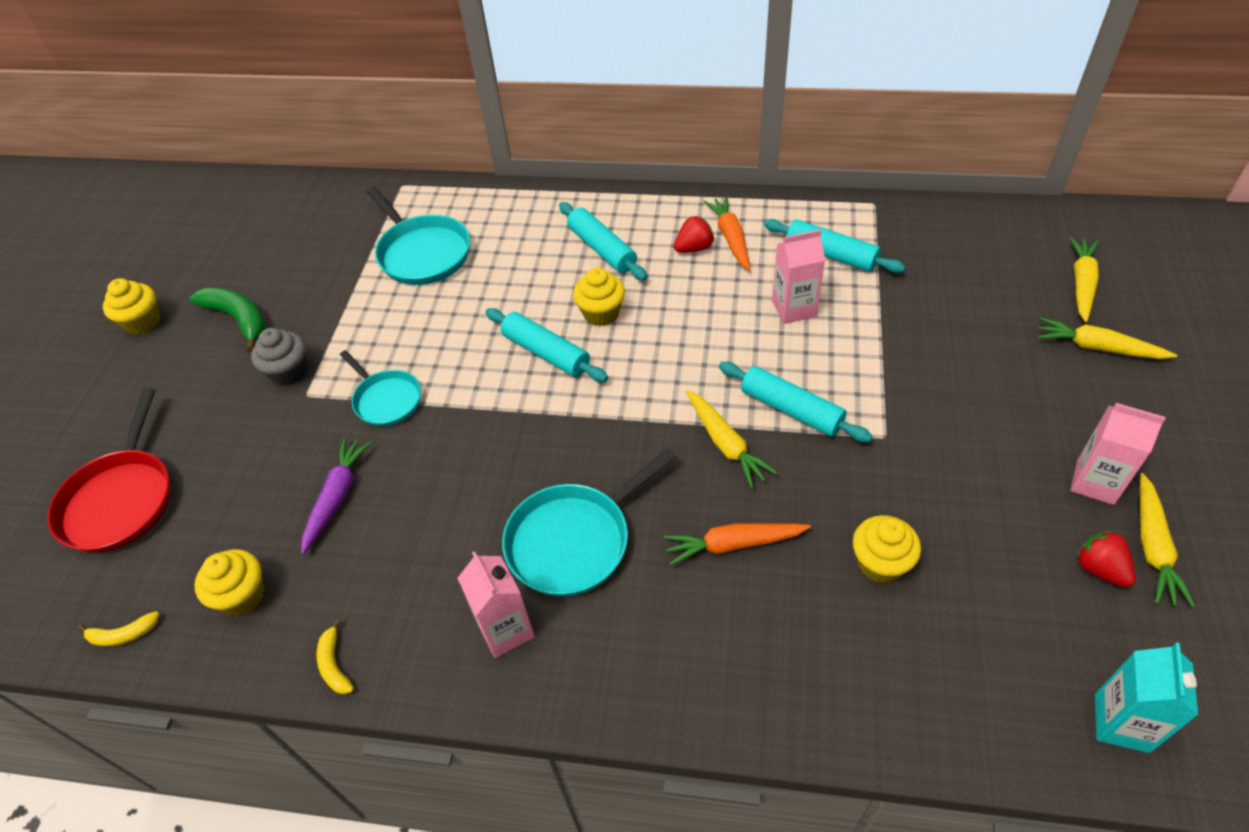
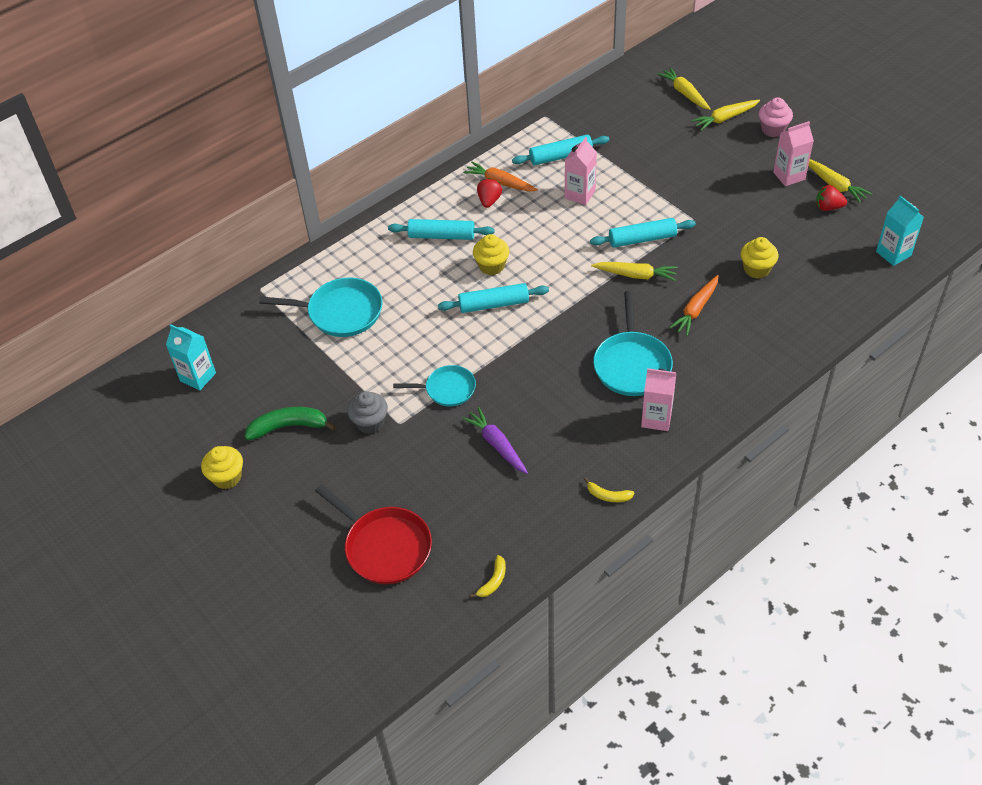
camera: 50 degrees left, 0 degrees up
yellow cupcake [194,549,265,616] -> none
none -> turquoise carton [166,324,216,391]
none -> pink cupcake [759,97,793,137]

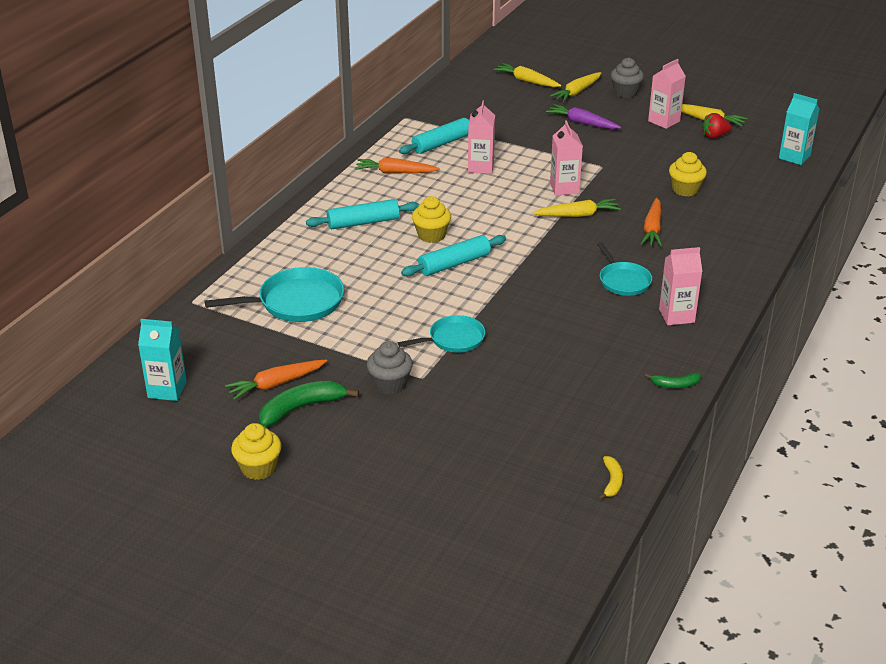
camera: 25 degrees left, 15 degrees down
red pan [315,485,432,584] -> none
purple carrot [462,407,528,474] -> purple carrot moved to [546,104,621,129]
red strawberry [477,178,502,208] -> none
yellow banana [584,478,635,502] -> green banana [645,372,701,388]
turquoise rolling pin [590,218,696,248] -> pink carton [550,120,583,196]
turquoise pan [593,291,673,396] -> turquoise pan [597,242,652,296], size x0.63
pink cupcake [759,97,793,137] -> grey cupcake [611,58,644,98]
none -> orange carrot [225,360,327,400]

